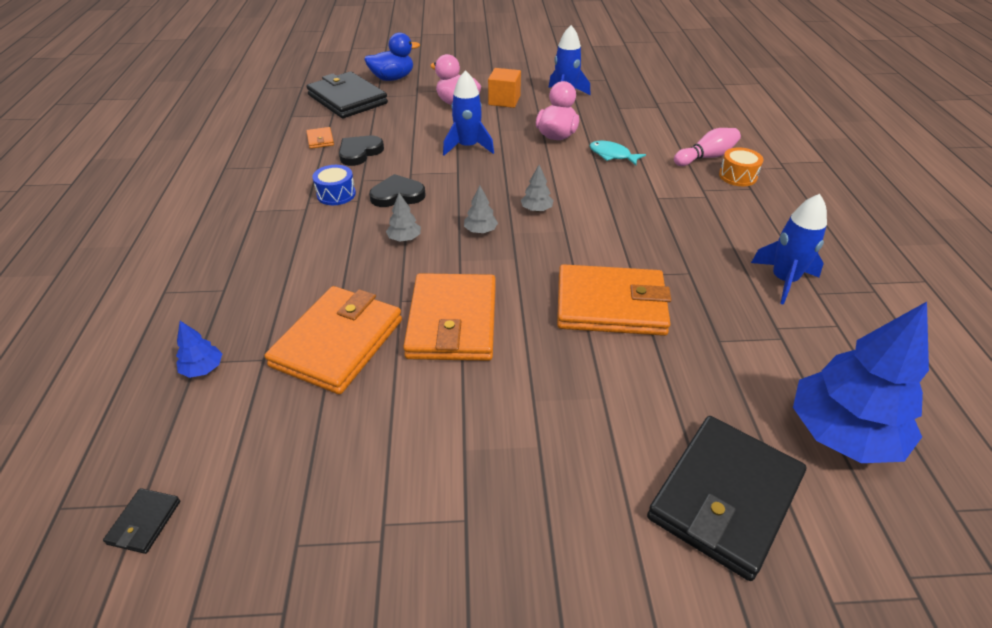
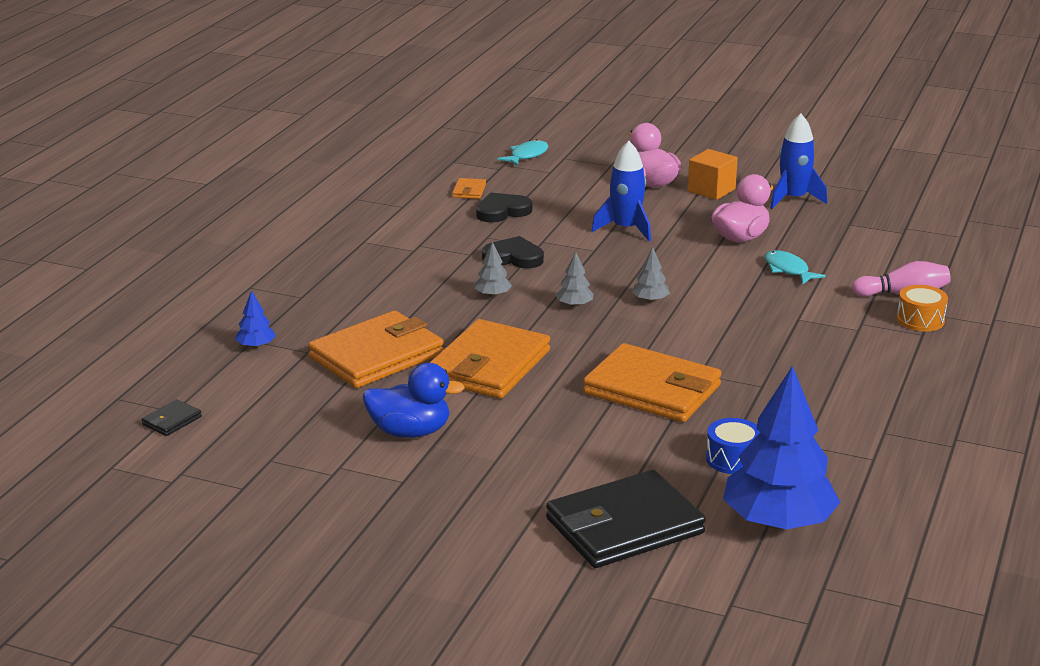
camera: 25 degrees right, 15 degrees down
black wallet [306,72,388,118] -> turquoise fish [497,139,548,166]
blue drum [312,165,356,205] -> blue drum moved to [706,418,760,474]
blue duck [364,32,420,81] -> blue duck moved to [363,363,465,438]
blue rocket [751,194,827,305] -> none

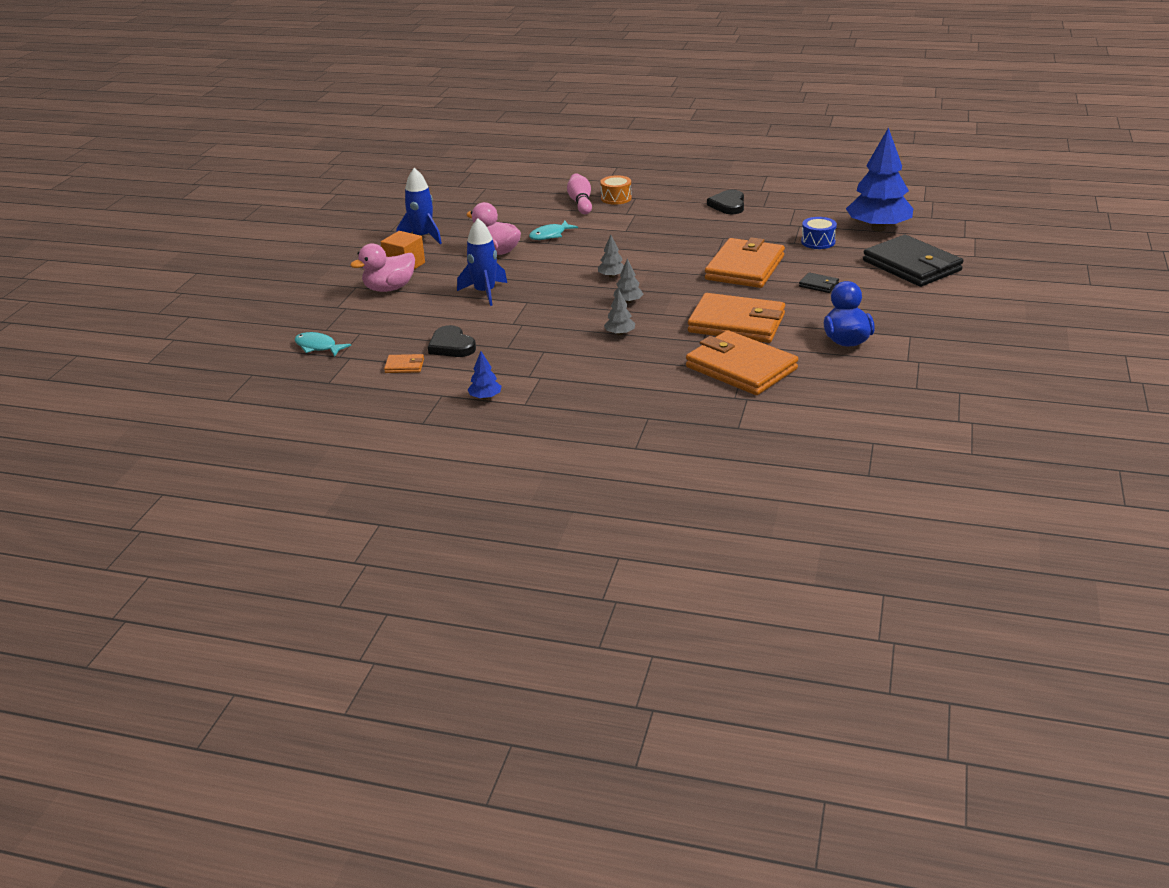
camera: 95 degrees left, 5 degrees up
black wallet [141,399,202,436] -> black wallet moved to [799,272,839,293]
blue tree [235,290,276,348] -> blue tree moved to [467,351,502,399]
black heart [482,236,544,268] -> black heart moved to [707,190,744,214]

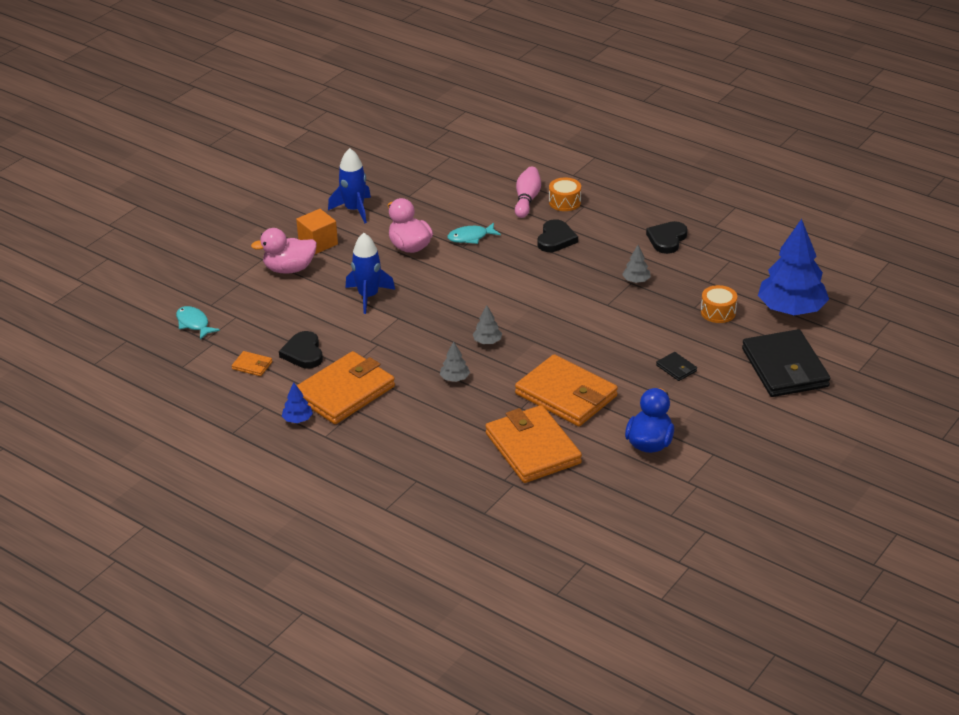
camera: 20 degrees right, 5 degrees up
grey tree [598,235,624,278] -> grey tree moved to [622,245,651,283]
orange wallet [705,237,785,288] -> orange wallet moved to [297,351,395,424]
blue drum [801,217,837,249] -> orange drum [701,285,737,323]
none -> black heart [538,219,578,252]

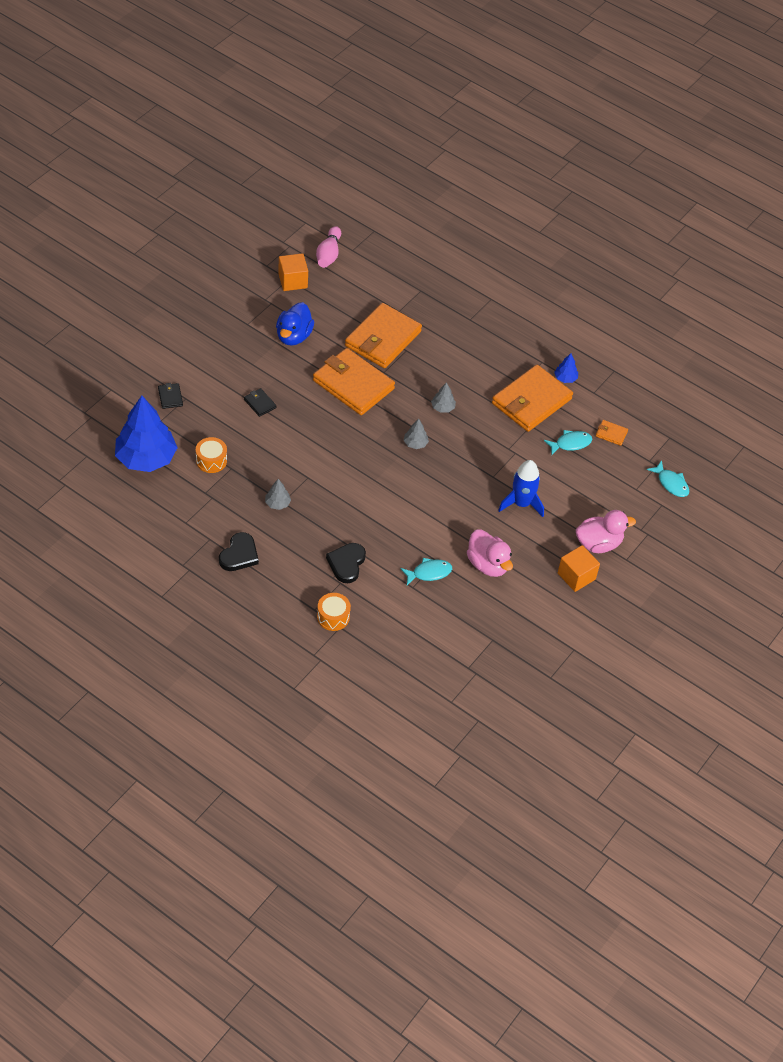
camera: 175 degrees right, 15 degrees up
black heart [279,331,323,369] -> turquoise fish [544,430,592,455]
blue rocket [328,148,371,223] -> none
orange wallet [486,405,582,483] -> orange wallet turned 60 degrees clockwise [345,303,422,368]
pink bowling pin [515,167,541,218] -> pink bowling pin moved to [316,226,341,268]
black wallet [742,329,830,397] -> black wallet [158,383,183,409], size x0.41
none -> orange cube [278,253,308,291]

